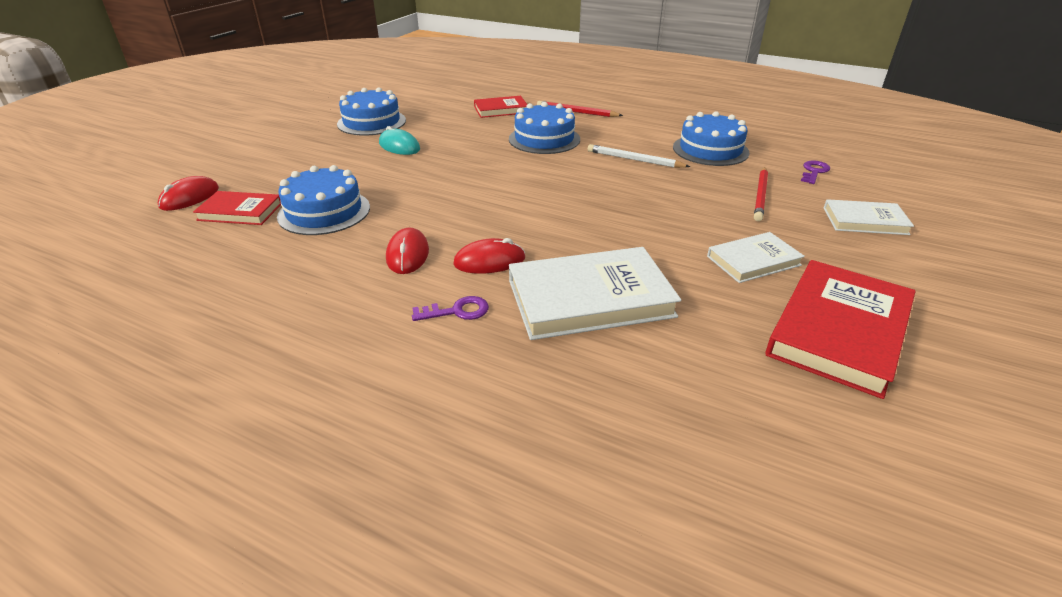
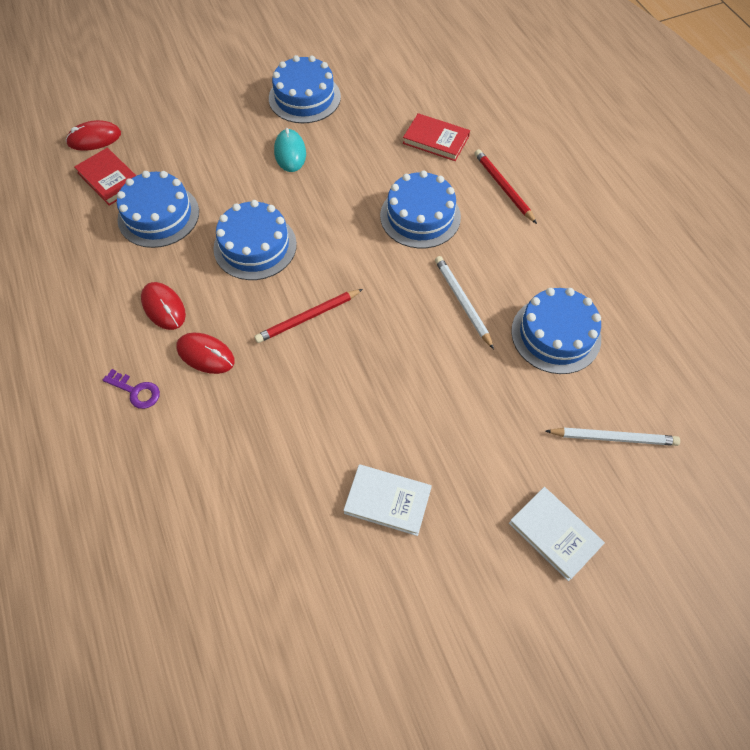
camera: 40 degrees right, 25 degrees up
red mouse [386,227,429,274] -> red mouse turned 75 degrees counterclockwise [141,282,186,330]
white book [509,247,681,340] -> none
red pencil [754,167,768,221] -> red pencil moved to [254,289,363,343]
red book [765,260,916,399] -> none
purple key [801,160,830,184] -> white pencil [545,428,680,446]
none -> blue cake [213,200,297,280]

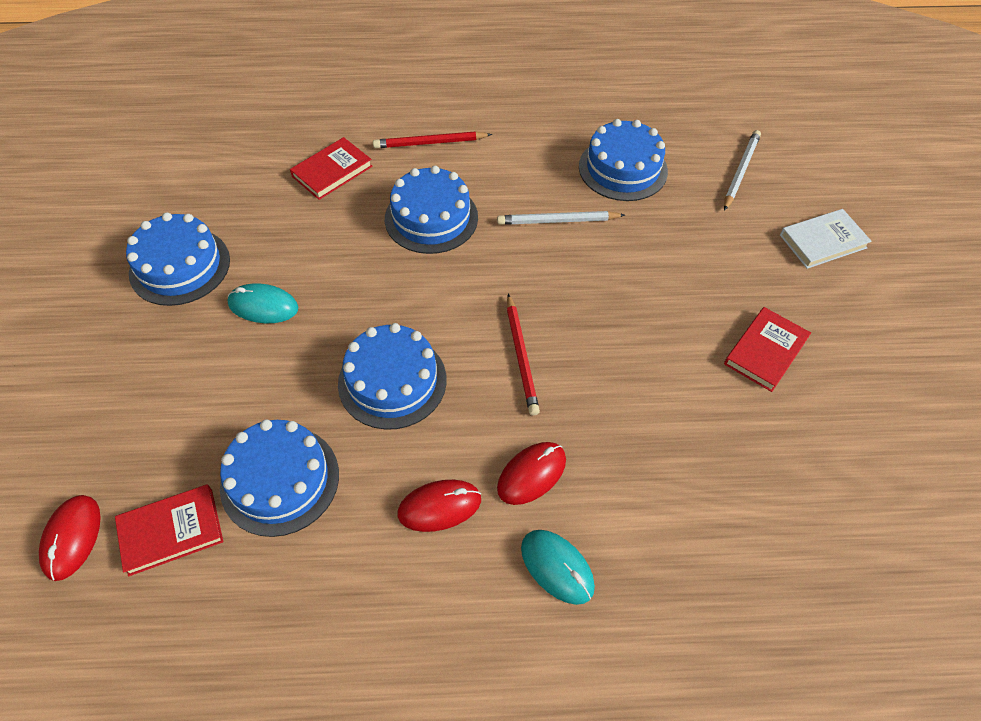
camera: 70 degrees left, 5 degrees down
purple key [103,369,160,409] -> turquoise mouse [521,530,595,605]
white book [343,464,432,536] -> red book [724,307,811,392]

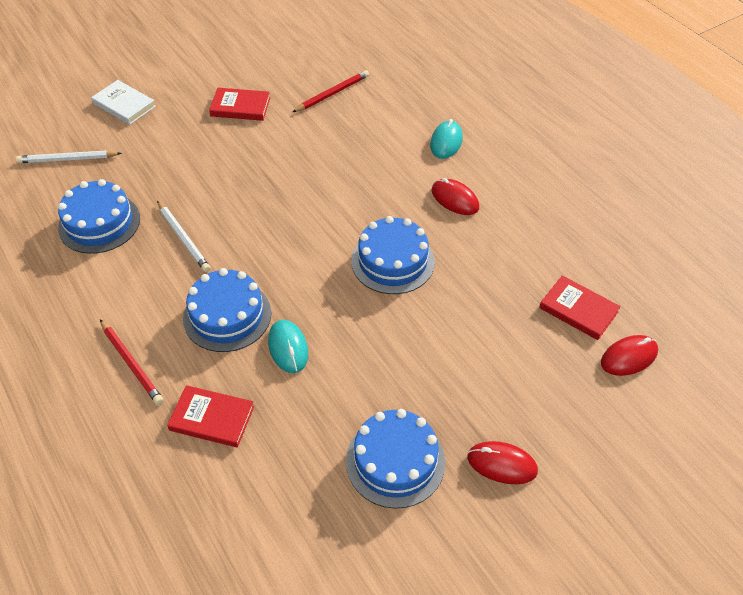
camera: 120 degrees left, 5 degrees down
blue cake [220,419,339,537] -> none
turquoise mouse [228,283,298,323] -> turquoise mouse moved to [268,320,308,373]
red mouse [497,442,566,505] -> red mouse moved to [468,441,538,484]
red pencil [507,294,540,416] -> red pencil moved to [292,70,369,112]

